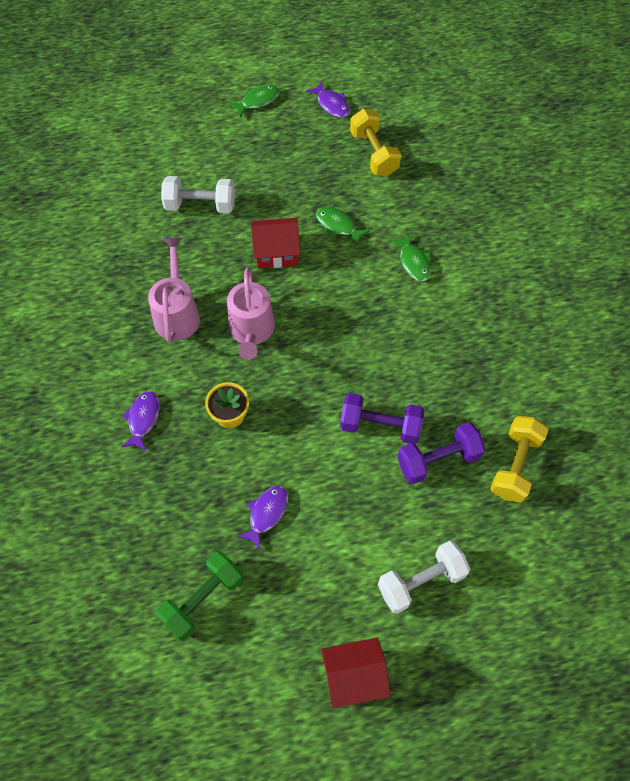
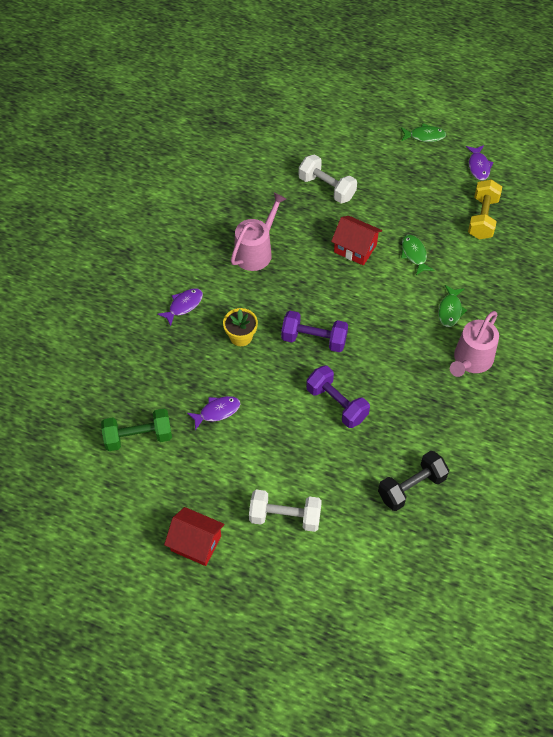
camera: 35 degrees right, 5 degrees down
pink watering can [227,267,275,360] -> pink watering can moved to [450,311,499,377]
purple dumbbell [397,422,485,484] -> purple dumbbell moved to [281,311,348,352]
yellow dumbbell [490,416,549,503] -> black dumbbell [378,451,449,511]

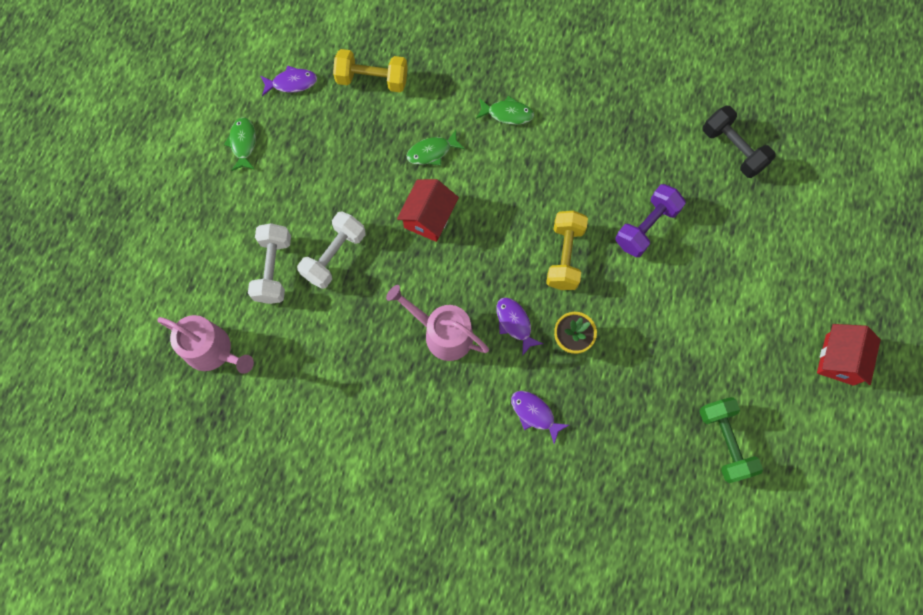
camera: 95 degrees left, 15 degrees up
purple fish [187,396,240,430] -> purple fish moved to [496,297,543,356]
white dumbbell [249,490,322,532] -> white dumbbell moved to [248,223,291,304]
purple dumbbell [281,311,348,352] -> yellow dumbbell [546,211,588,290]
pink watering can [450,311,499,377] -> pink watering can moved to [157,315,254,374]

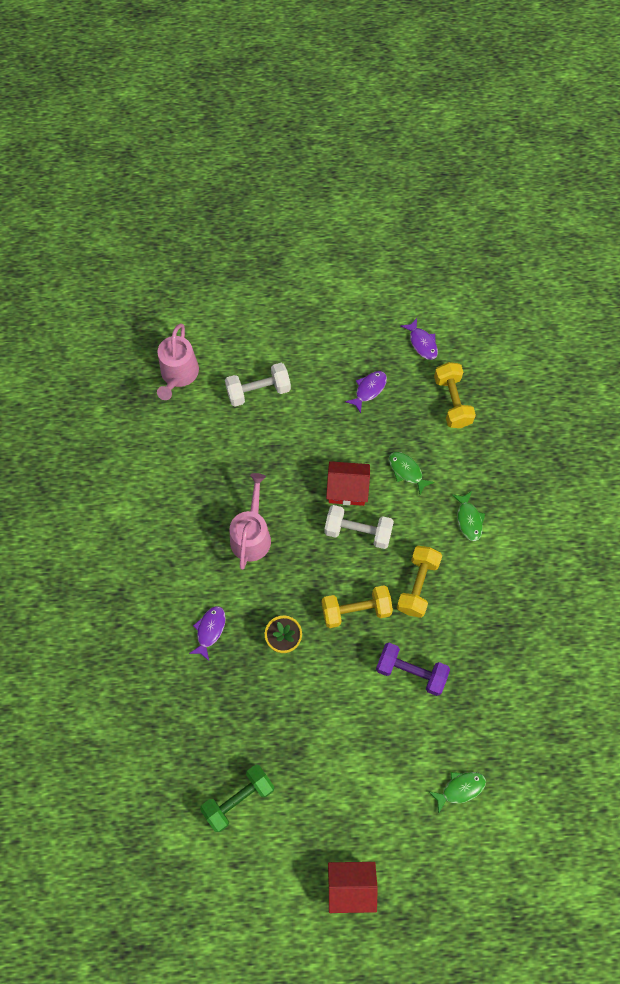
camera: 70 degrees right, 5 degrees down
green fish [224,117,256,171] -> green fish moved to [428,772,486,813]
white dumbbell [297,212,366,289] -> white dumbbell moved to [324,505,394,549]
purple fish [496,297,543,356] -> purple fish moved to [345,371,387,413]
black dumbbell [703,106,776,178] -> none
none -> yellow dumbbell [397,546,442,618]

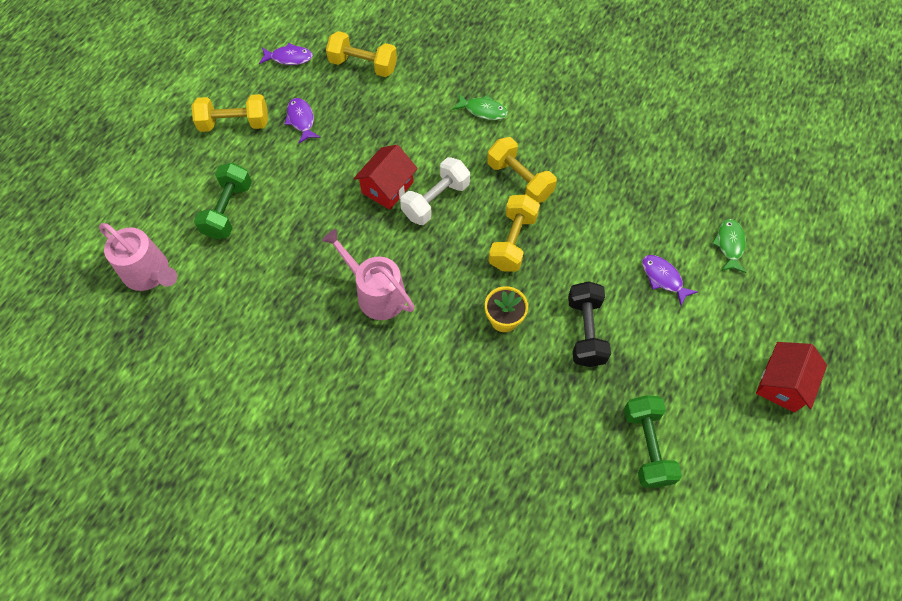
camera: 60 degrees left, 5 degrees down
purple fish [189,606,226,661] -> purple fish moved to [642,255,698,306]
white dumbbell [225,363,291,407] -> green dumbbell [194,163,252,239]
purple dumbbell [376,643,450,696] -> none
green fish [389,452,435,495] -> none
none -> yellow dumbbell [192,94,268,132]
none -> black dumbbell [568,281,611,367]

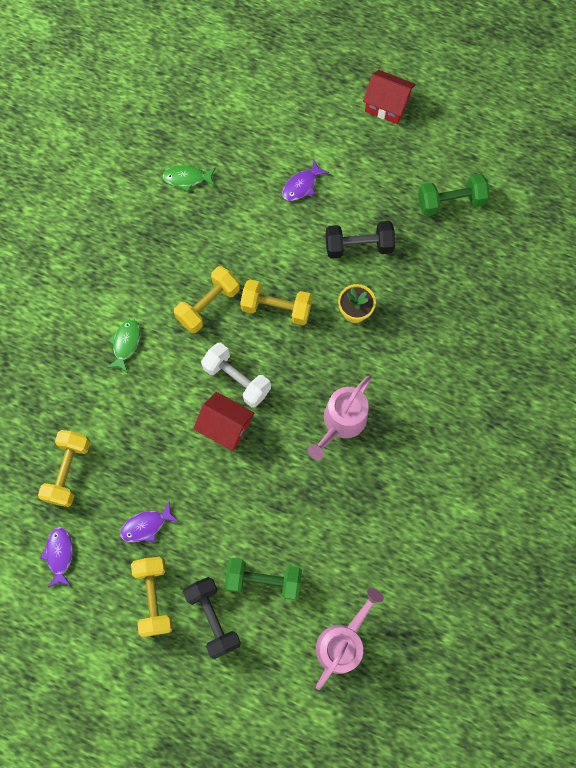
camera: 95 degrees left, 10 degrees up
green fish [712,219,746,273] -> green fish moved to [163,165,216,192]
none -> black dumbbell [183,577,241,659]

